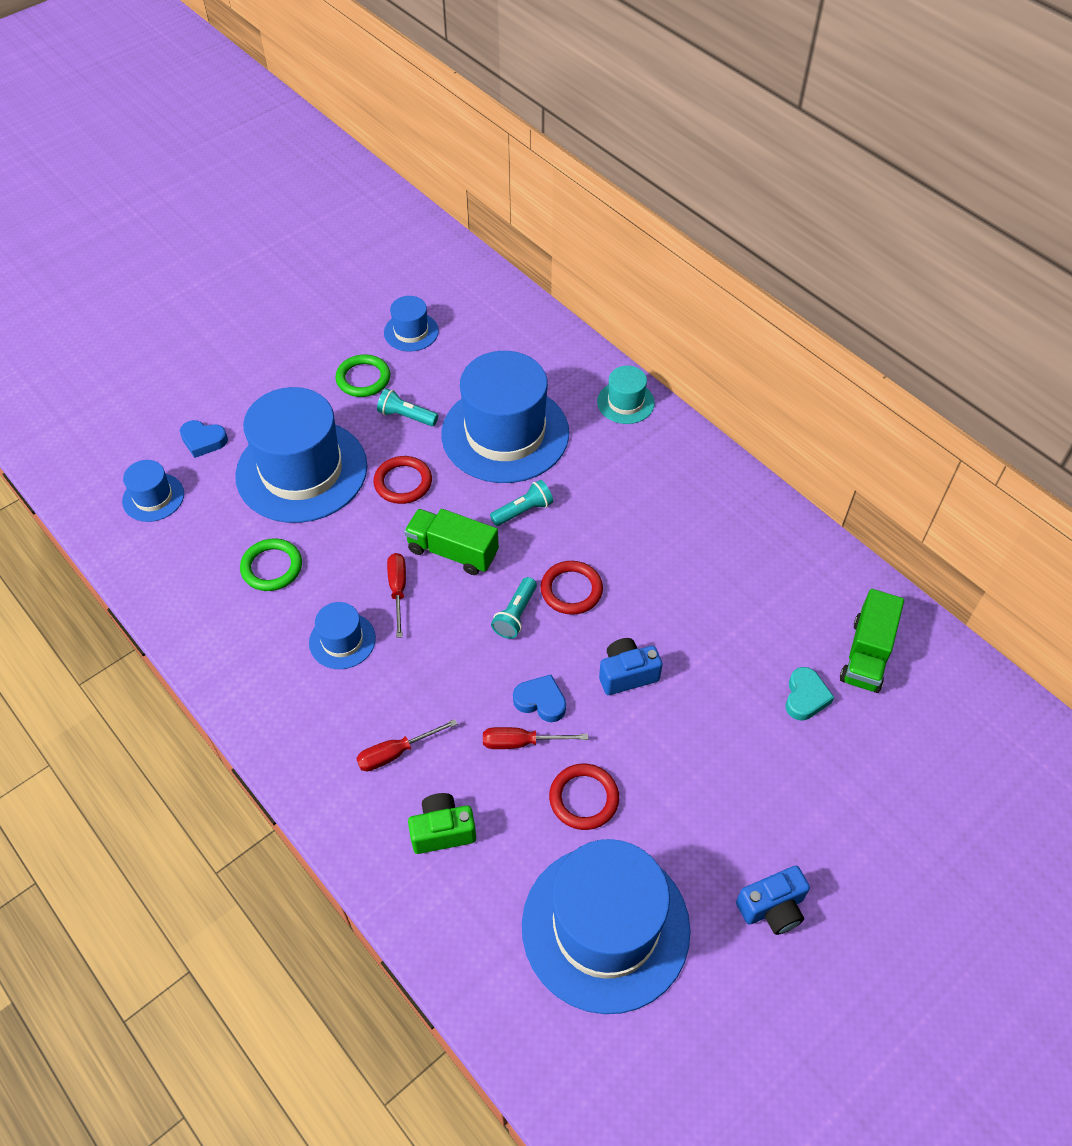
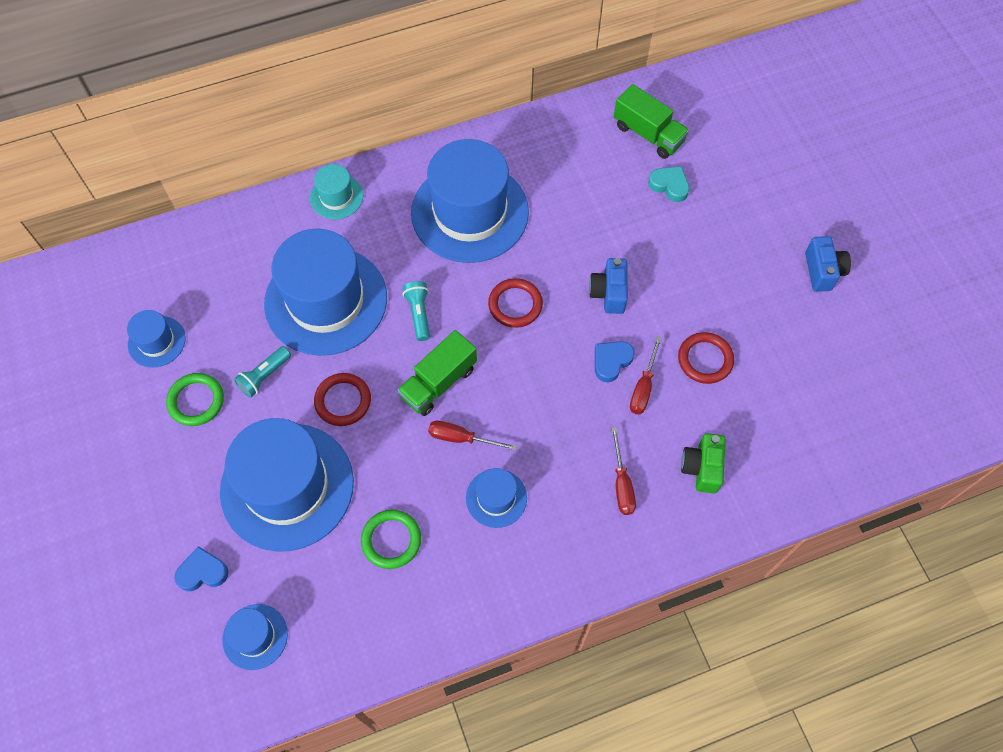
camera: 70 degrees left, 10 degrees up
blue heart [180,420,228,458] -> blue heart turned 135 degrees counterclockwise [174,546,229,591]
turquoise flashlight [491,577,537,639] -> none
blue hat [522,839,691,1014] -> blue hat moved to [411,139,529,263]

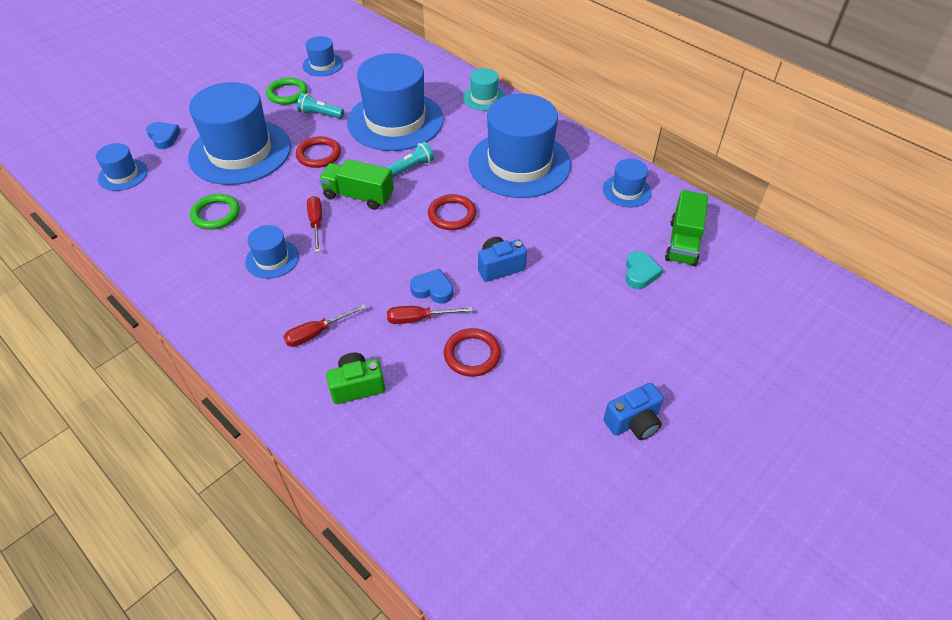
camera: 65 degrees right, 15 degrees down
none -> blue hat [603,159,652,207]

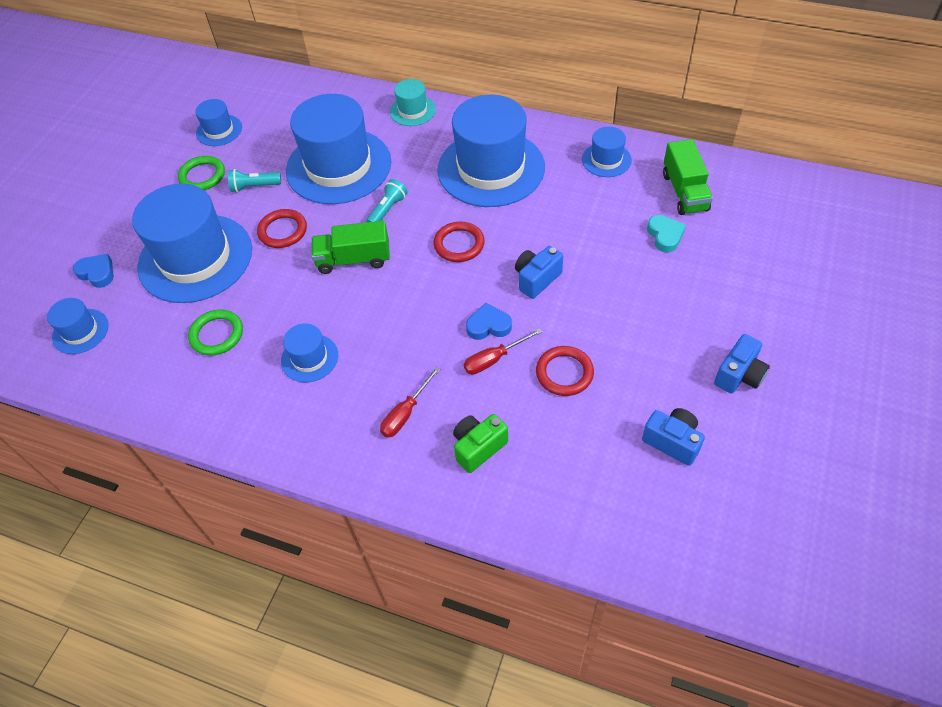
camera: 20 degrees left, 5 degrees up
red screwdriver [307,196,322,252] -> none
none -> blue camera [642,408,705,466]

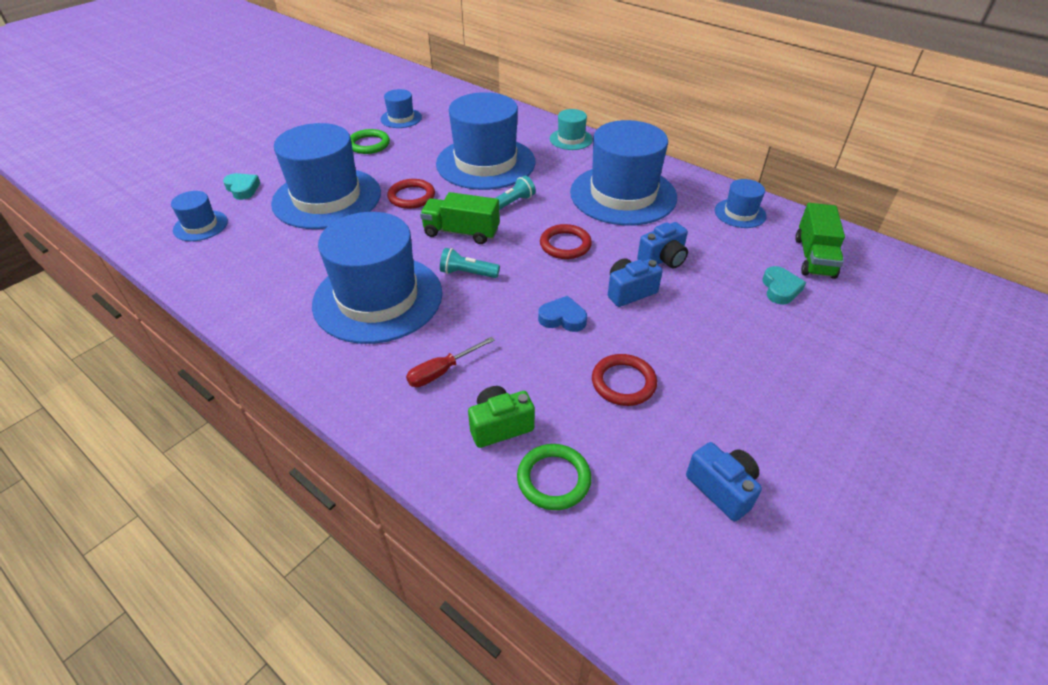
camera: 15 degrees right, 10 degrees down
blue heart [73,254,114,288] -> turquoise heart [223,173,260,200]
green ring [188,310,243,356] -> green ring moved to [517,444,592,510]
turquoise flashlight [228,169,281,192] -> turquoise flashlight moved to [440,248,500,278]
blue hat [281,323,338,382] -> blue hat [312,212,442,344], size x2.18
red screwdriver [464,328,542,374] -> none
blue camera [714,334,770,394] -> blue camera moved to [637,222,688,268]

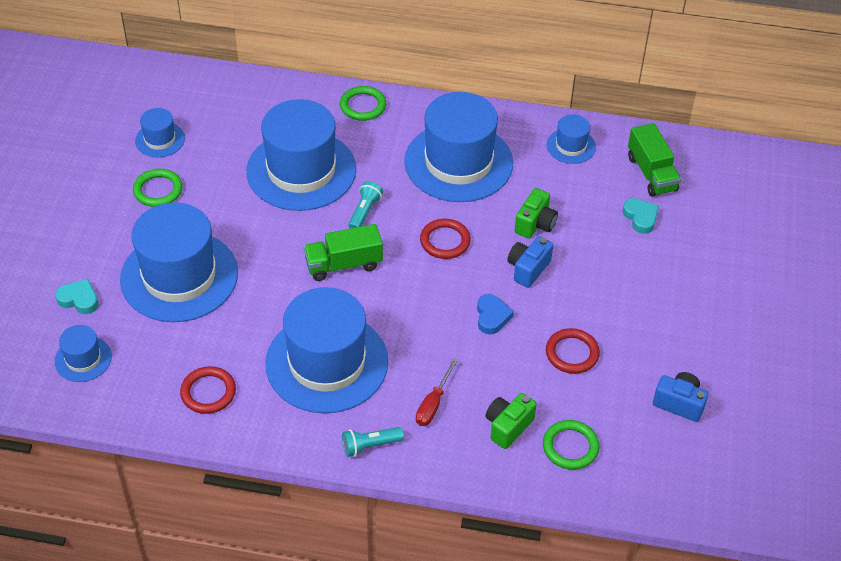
camera: 30 degrees left, 5 degrees up
red ring [387,179,435,209] -> red ring moved to [180,366,236,414]
turquoise flashlight [440,248,500,278] -> turquoise flashlight moved to [342,427,404,457]
blue heart [538,296,587,332] -> blue heart turned 105 degrees clockwise [477,294,514,334]
turquoise hat [550,109,593,150] -> green ring [340,86,386,121]
blue camera [637,222,688,268] -> green camera [515,188,558,239]

